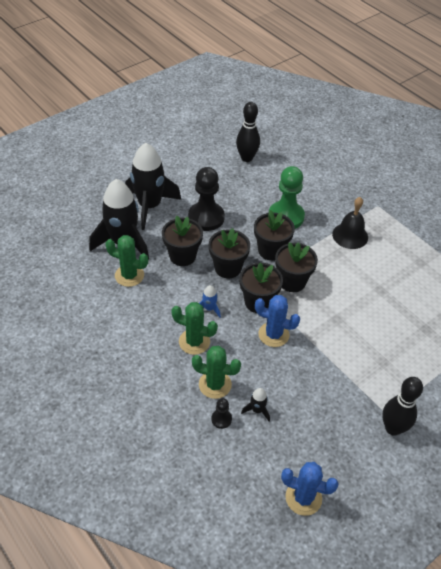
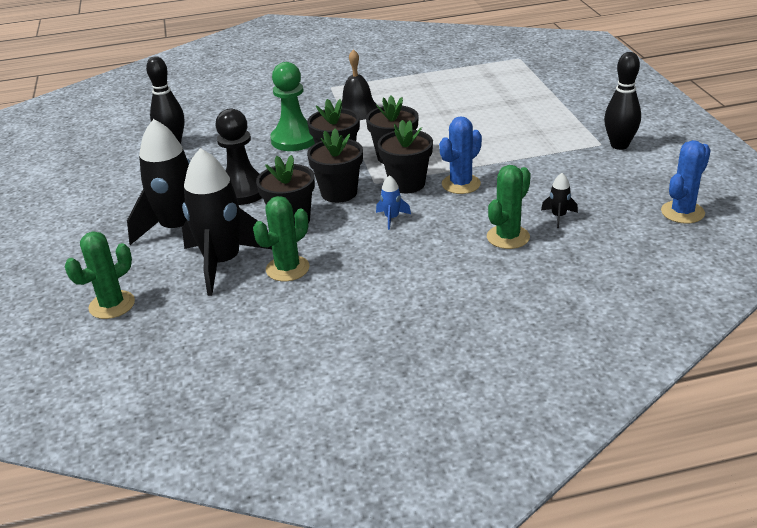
camera: 60 degrees left, 15 degrees down
green cactus [171,302,218,355] -> green cactus moved to [65,232,135,319]
black pawn [211,398,232,429] -> none

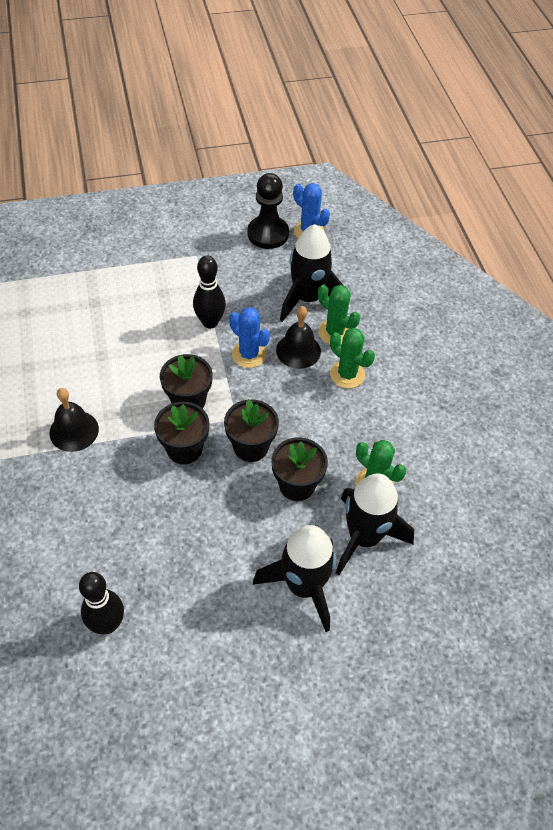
camera: 95 degrees left, 20 degrees up
green cactus [65,232,135,319] -> green cactus moved to [330,328,375,388]
black pawn [215,108,262,205] -> black pawn moved to [247,173,289,249]
green pawn [270,62,315,151] -> none
blue rocket [376,175,411,230] -> none
black flower pot [378,120,433,193] -> none
black rocket [541,173,578,228] -> black rocket [280,224,344,322], size x2.47
black bowling pin [604,52,641,150] -> black bowling pin moved to [193,255,226,328]
none -> black bell [276,306,321,369]

